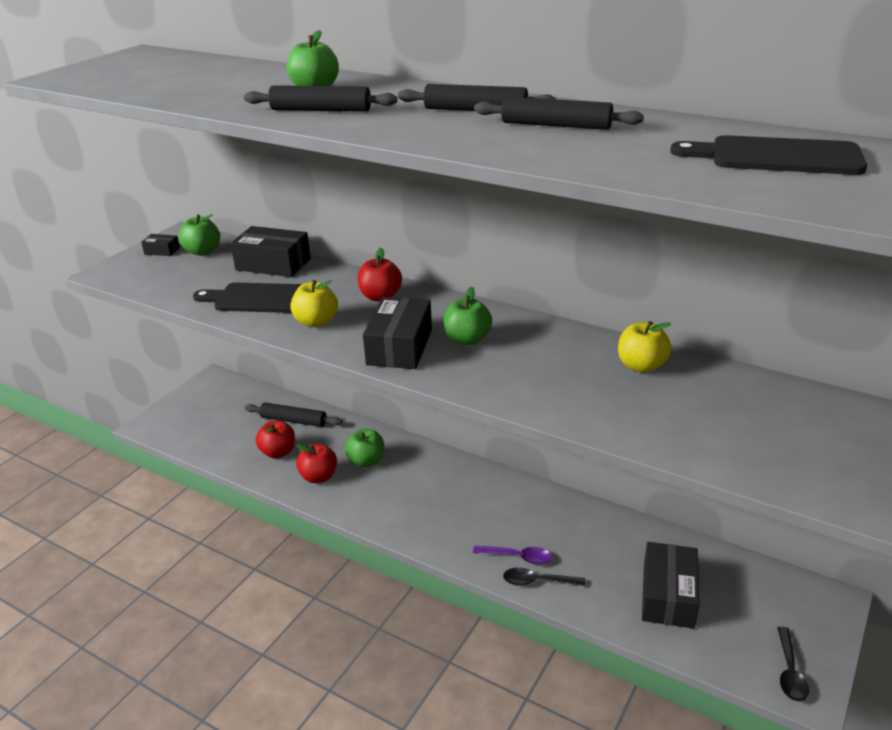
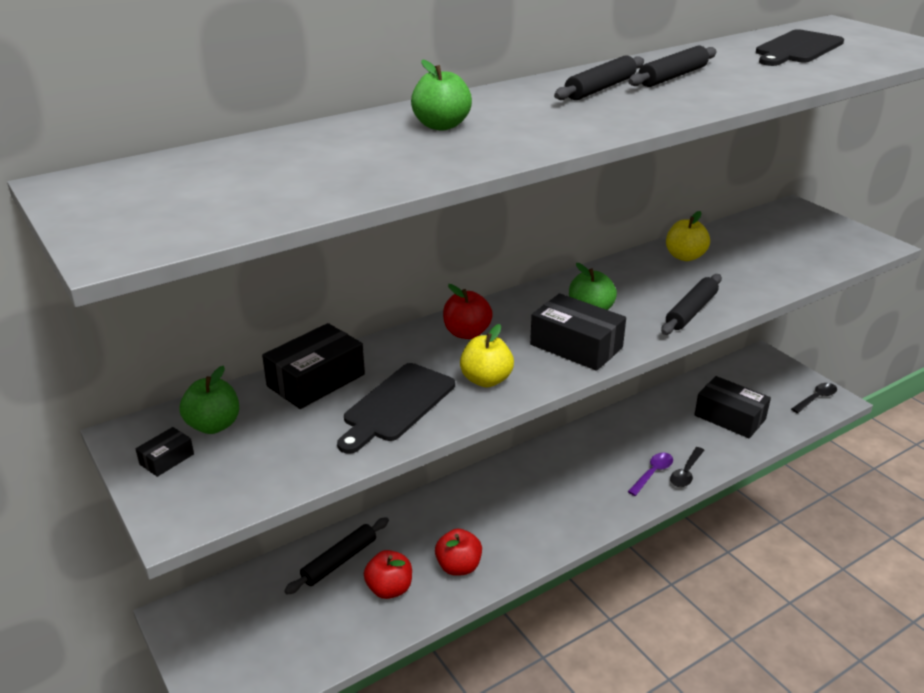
camera: 65 degrees left, 0 degrees up
black rolling pin [244,85,397,112] -> black rolling pin moved to [661,274,722,335]
green apple [345,429,384,467] -> none
black spoon [777,627,809,702] -> black spoon turned 75 degrees counterclockwise [791,383,837,413]

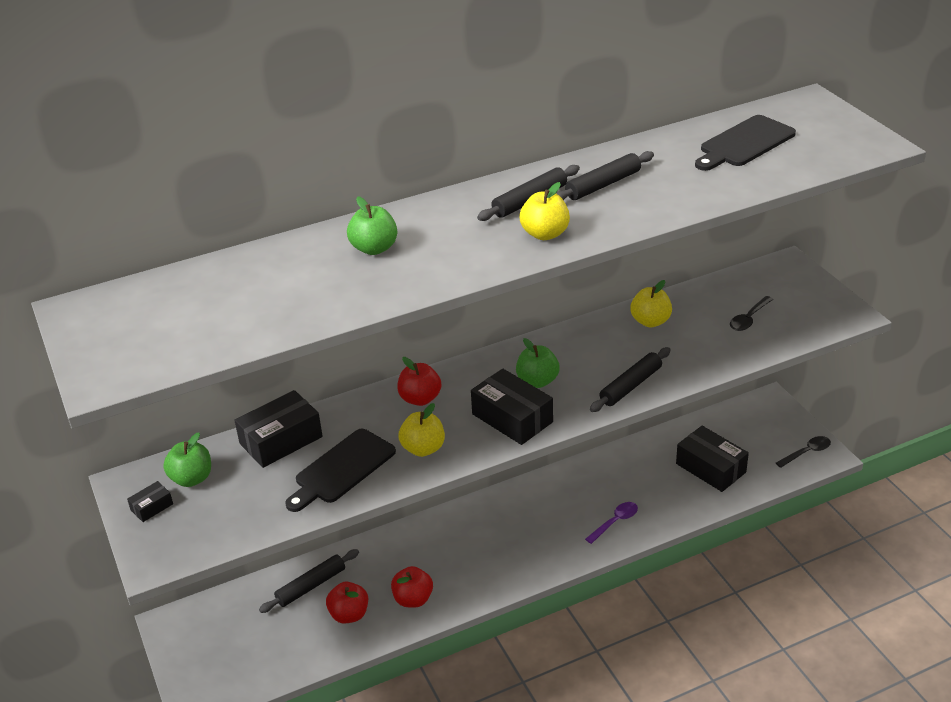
camera: 10 degrees right, 5 degrees up
black spoon [670,447,704,487] -> black spoon moved to [730,296,773,331]
none -> yellow apple [520,182,570,240]

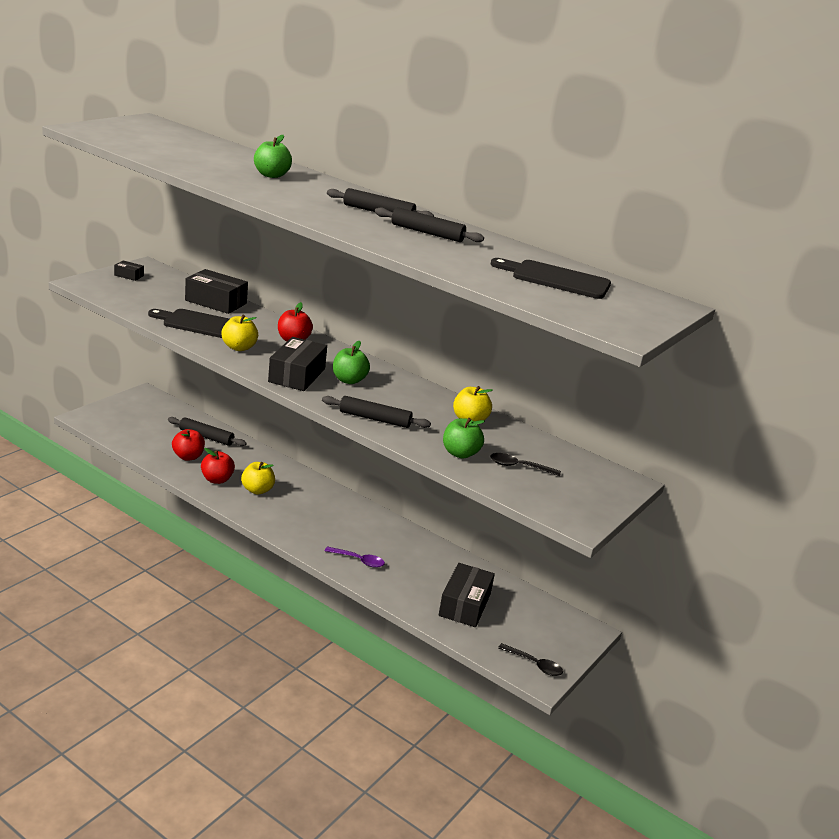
camera: 55 degrees right, 10 degrees down
green apple [163,433,211,487] -> green apple moved to [443,418,485,458]
yellow apple [520,182,570,240] -> yellow apple moved to [241,462,275,494]

